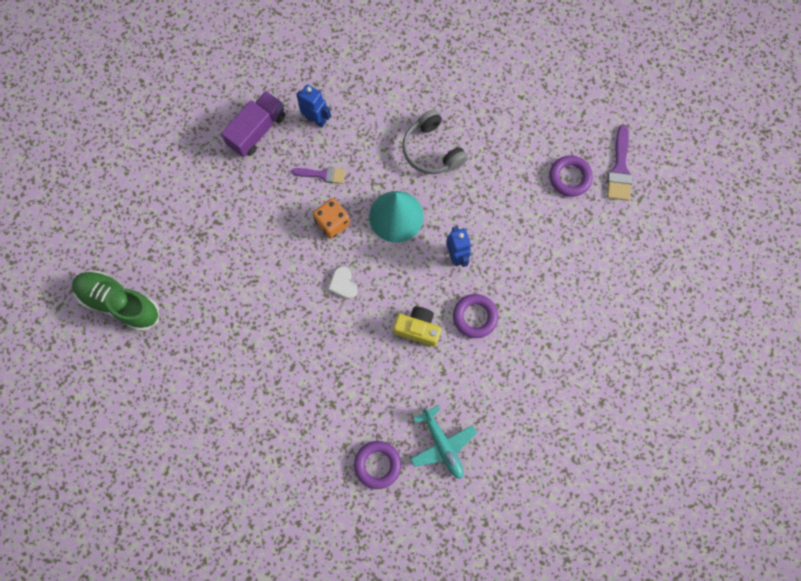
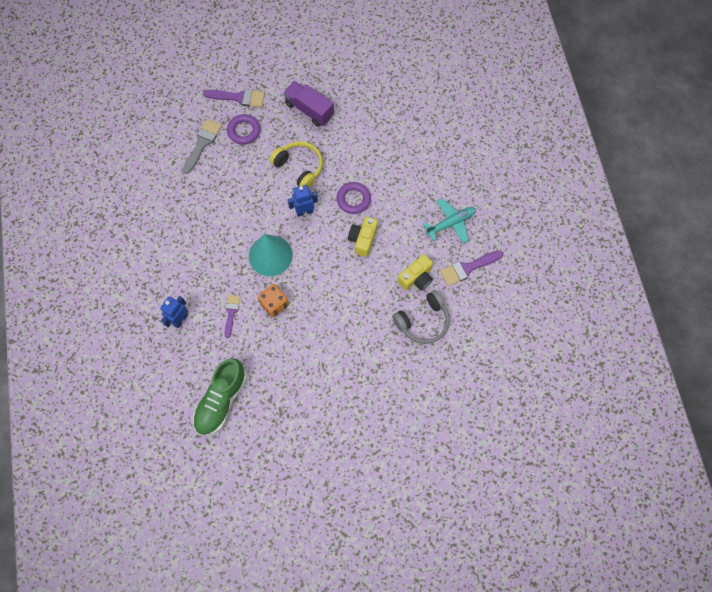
camera: 90 degrees left, 5 degrees down
green shoe [72,271,159,331] -> green shoe moved to [193,358,247,436]
purple truck [221,91,285,157] -> purple truck moved to [283,81,334,126]
white heart [328,266,358,299] -> none
purple ring [354,441,401,489] -> purple brush [440,250,503,286]
grey headphones [402,109,468,174] -> grey headphones moved to [392,290,450,344]
none -> grey brush [183,119,222,174]
none -> yellow headphones [270,141,323,188]
none -> yellow camera [398,254,433,290]

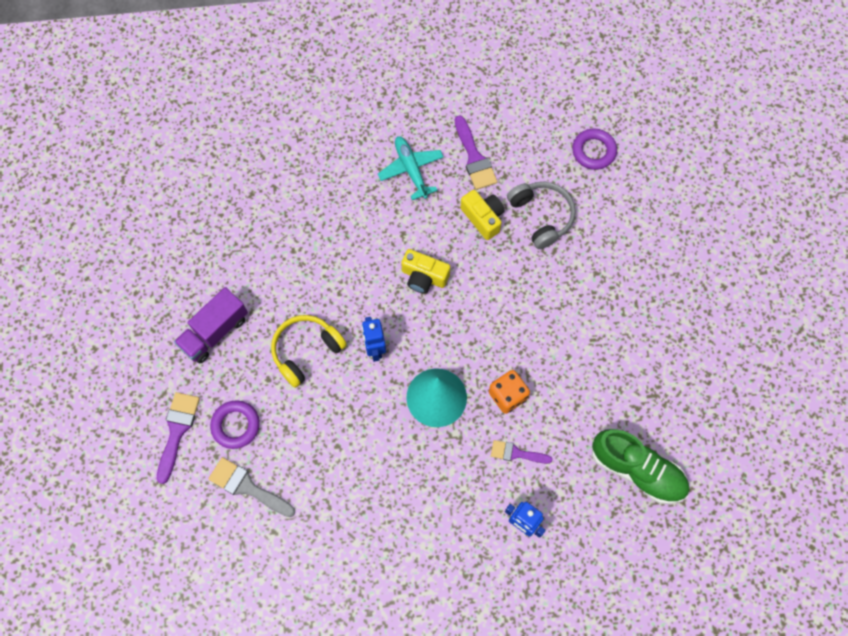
camera: 85 degrees left, 0 degrees up
purple ring [337,182,371,214] -> purple ring moved to [572,129,617,170]

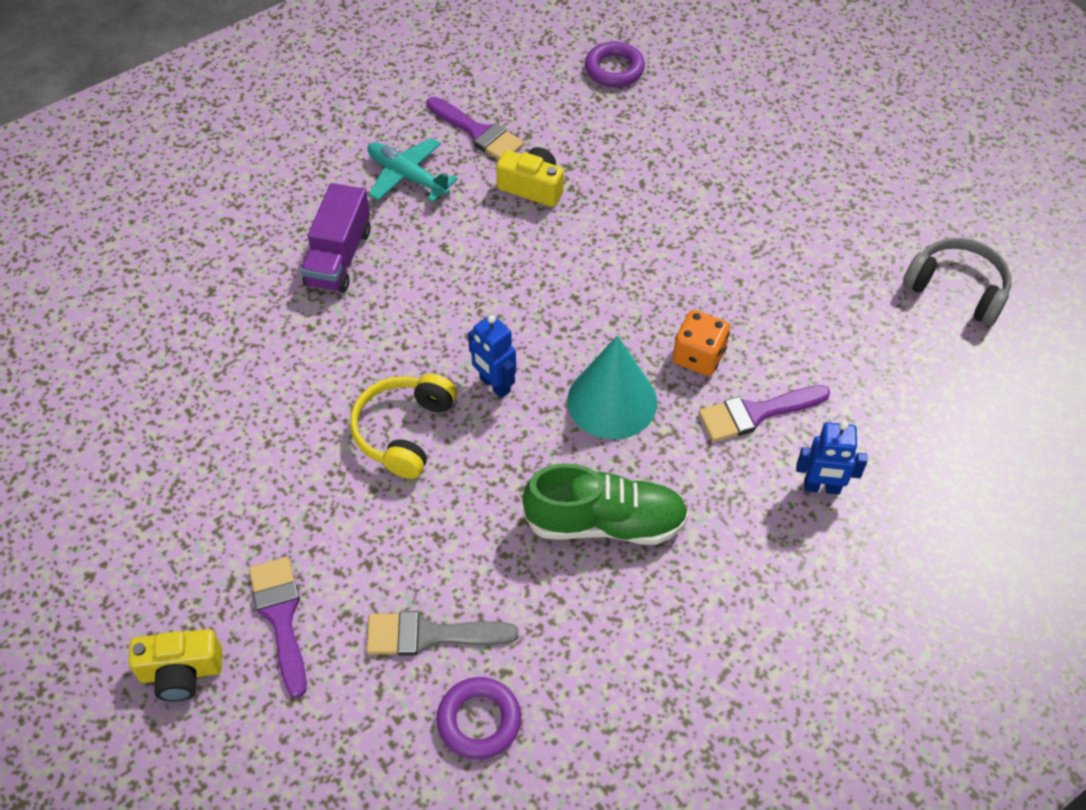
camera: 30 degrees left, 15 degrees down
purple truck [174,287,248,363] -> purple truck moved to [301,183,371,293]
purple ring [210,401,260,449] -> purple ring moved to [437,677,521,760]
yellow camera [401,249,451,294] -> yellow camera moved to [129,629,222,701]
purple brush [491,440,552,464] -> purple brush [698,385,830,442], size x1.51
grey headphones [507,182,576,249] -> grey headphones moved to [903,238,1011,326]
green shoe [592,429,689,504] -> green shoe moved to [522,463,689,545]

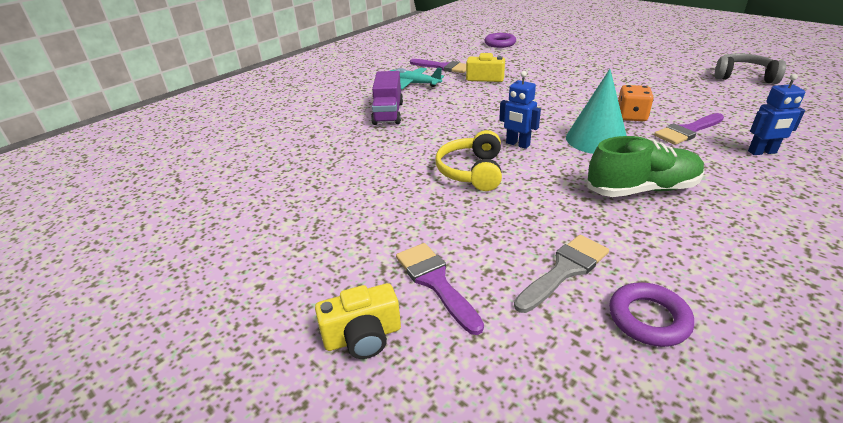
camera: 10 degrees left, 20 degrees down
grey brush [366,611,519,656] -> grey brush turned 150 degrees clockwise [514,235,609,313]

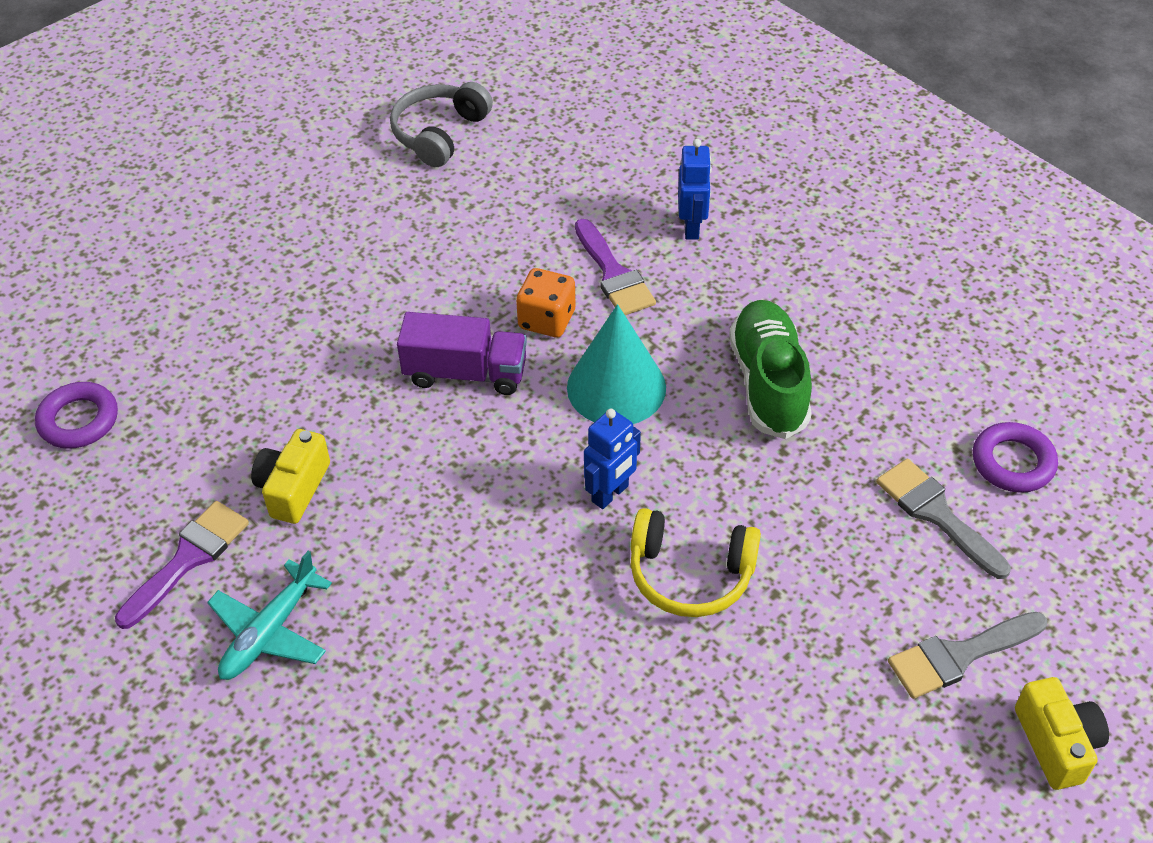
camera: 85 degrees left, 15 degrees up
purple truck [371,71,403,125] -> purple truck moved to [397,312,527,395]
purple brush [396,243,484,335] -> grey brush [888,612,1047,699]

